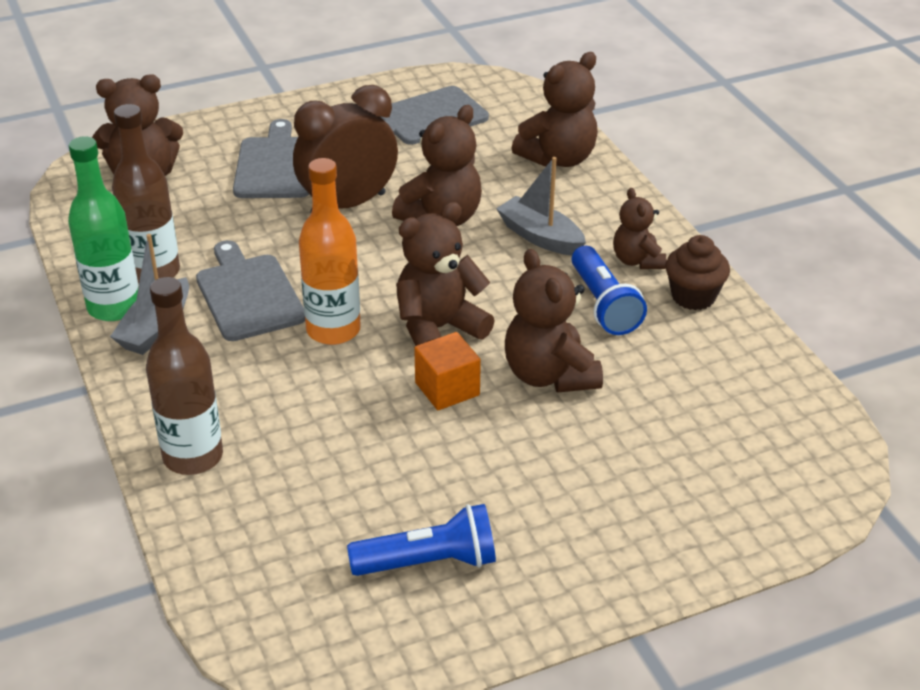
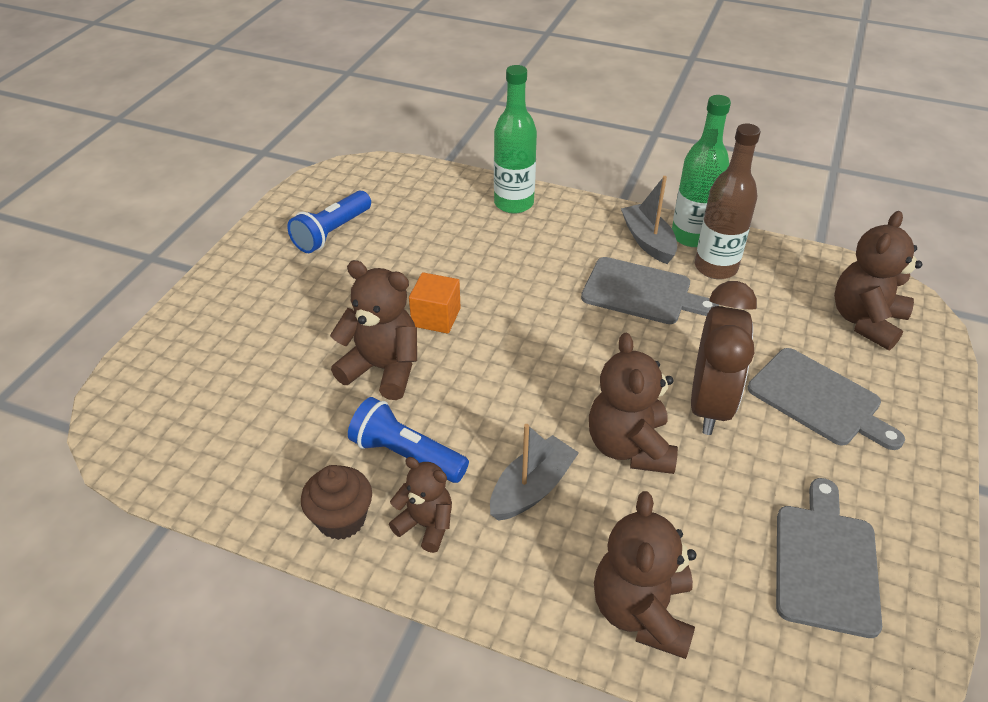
camera: 135 degrees right, 5 degrees up
brown bottle [146,277,223,475] -> green bottle [494,65,537,214]
orange bottle [299,158,361,345] -> none
brown teddy bear [396,202,495,346] -> none
grey boat [496,157,586,255] -> grey boat turned 45 degrees counterclockwise [490,424,579,521]

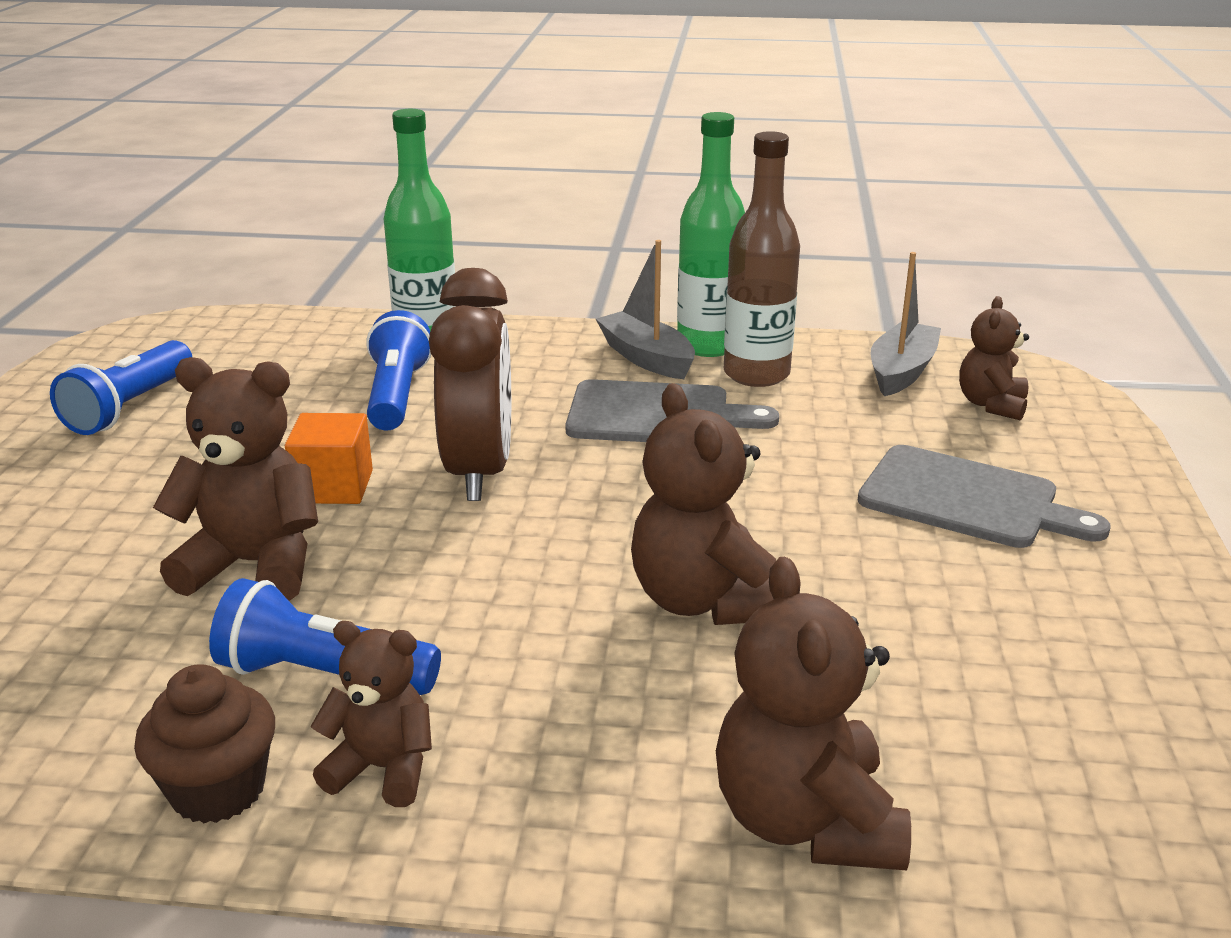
camera: 15 degrees left, 15 degrees down
grey boat [490,424,579,521] -> grey boat moved to [870,252,941,396]
brown clock [691,281,757,435] -> brown clock moved to [429,268,511,501]
grey cutting board [776,478,882,638] -> none
brown teddy bear [834,211,922,350] -> brown teddy bear [959,296,1029,421], size x0.61
none -> blue flashlight [366,310,431,431]

